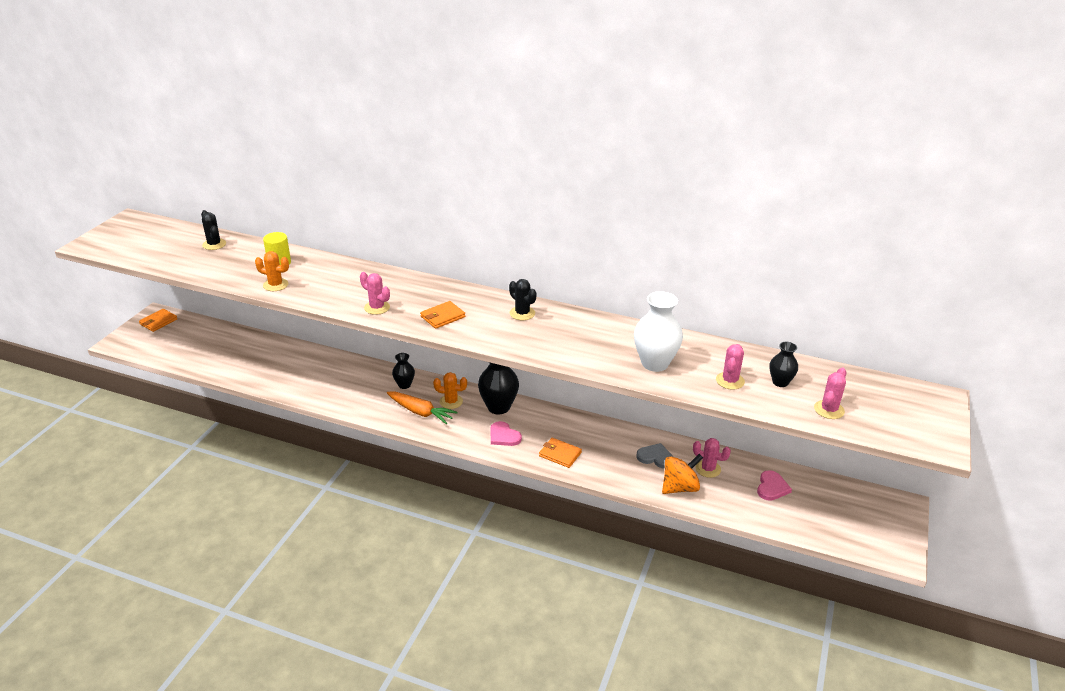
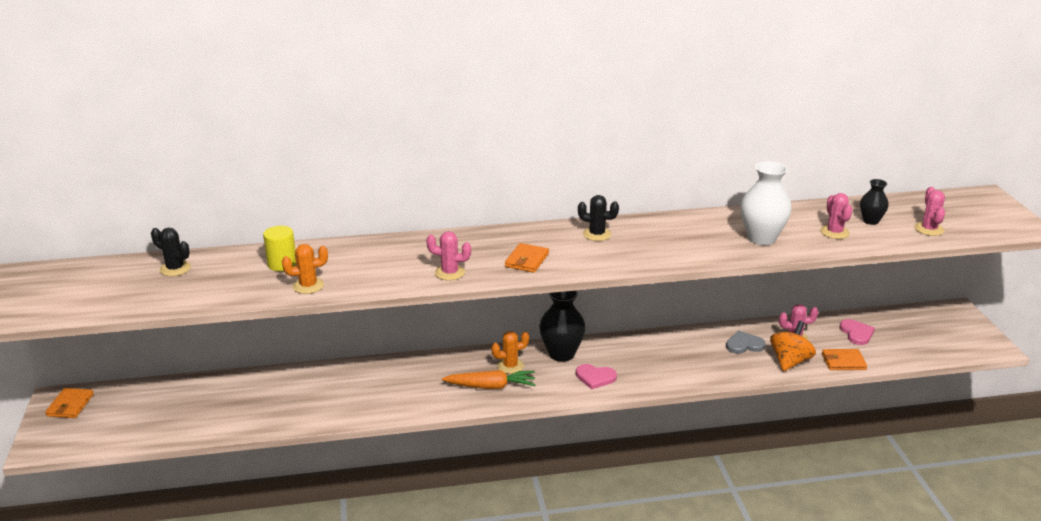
camera: 30 degrees left, 5 degrees down
black vase [392,353,415,389] -> none
orange wallet [539,438,582,468] -> orange wallet moved to [822,349,867,370]

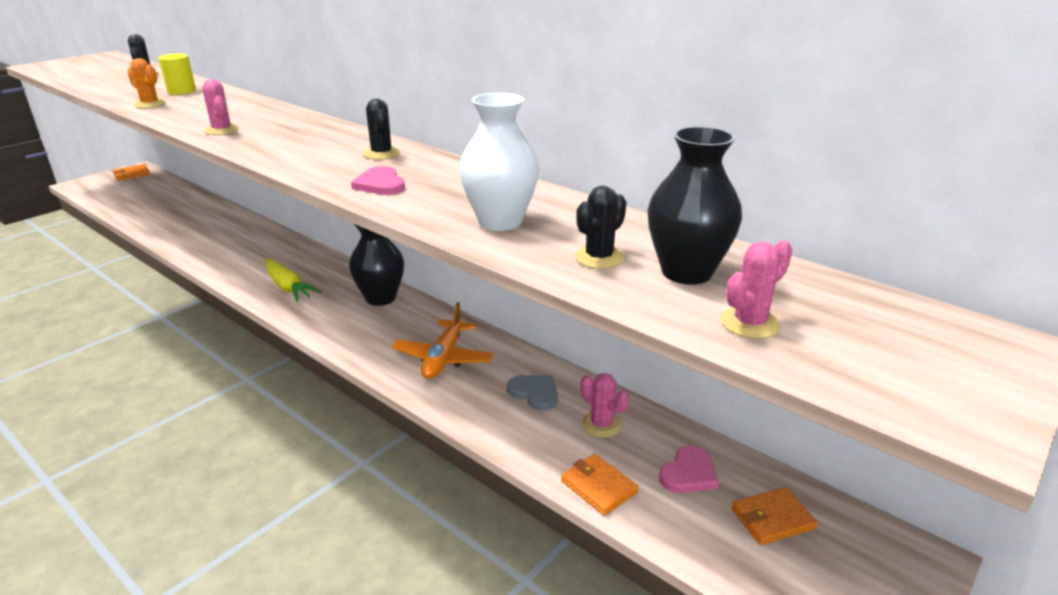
camera: 50 degrees right, 0 degrees up
orange carrot [442,370,536,389] -> yellow carrot [265,259,322,302]
orange cactus [491,331,529,374] -> none
orange wallet [505,243,549,273] -> orange wallet moved to [732,487,817,545]
pink heart [576,364,617,390] -> pink heart moved to [351,166,405,195]
orange spinning top [770,321,816,372] -> none
pink cactus [820,193,852,239] -> black cactus [575,186,626,269]
black vase [860,179,889,225] -> black vase [647,126,742,285], size x1.76
none -> orange plane [392,302,494,379]

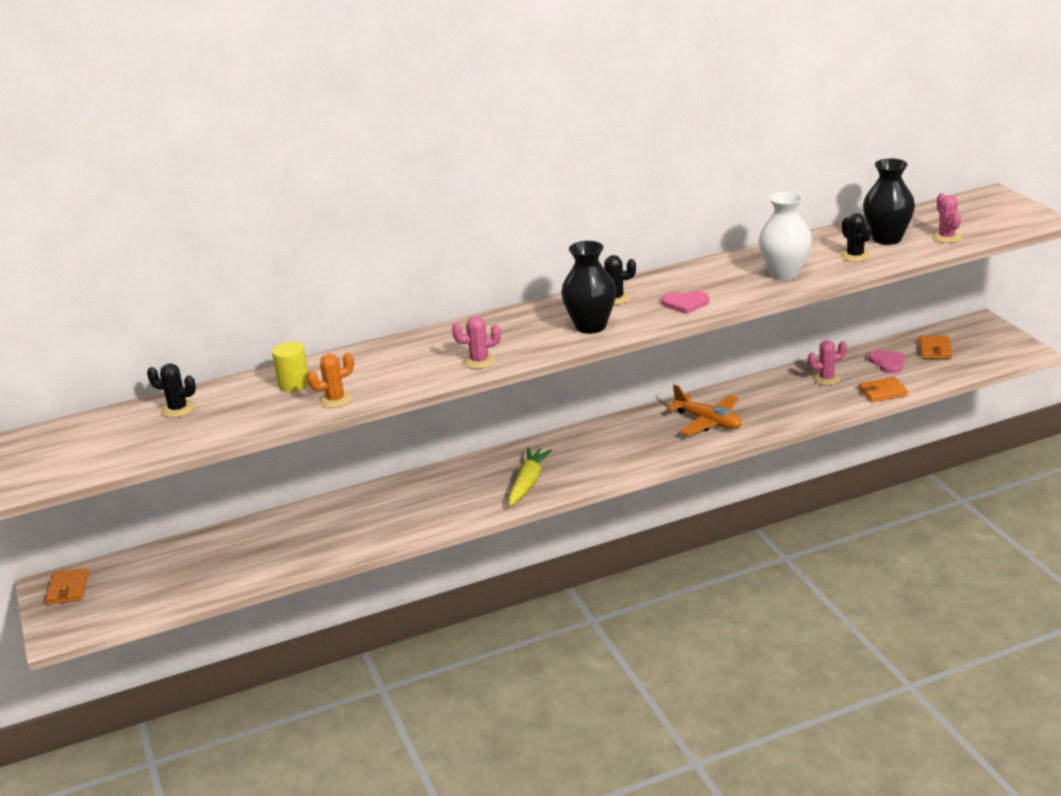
camera: 60 degrees left, 0 degrees up
yellow carrot [265,259,322,302] -> yellow carrot turned 60 degrees counterclockwise [509,447,553,506]
black vase [349,224,404,306] -> black vase moved to [561,241,616,334]
grey heart [507,375,558,411] -> none

